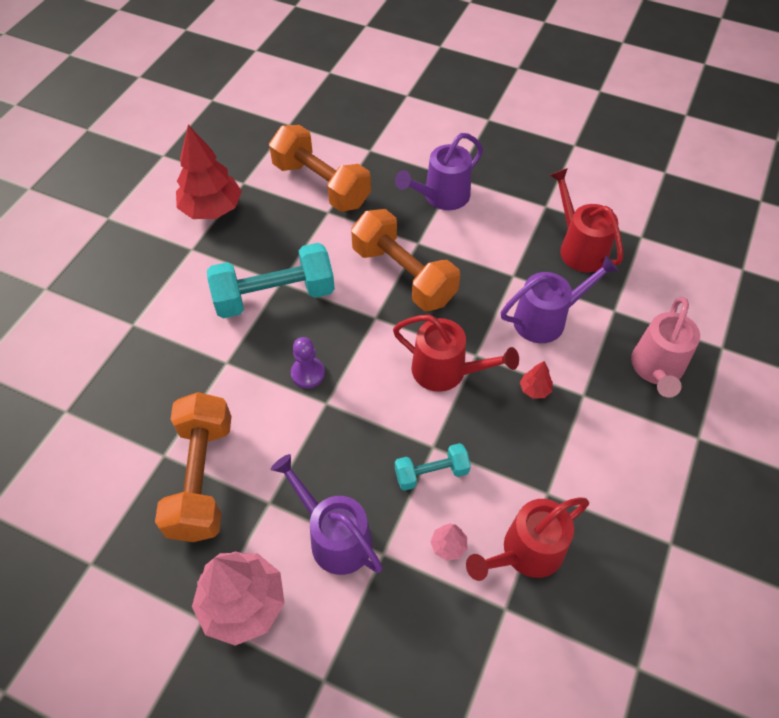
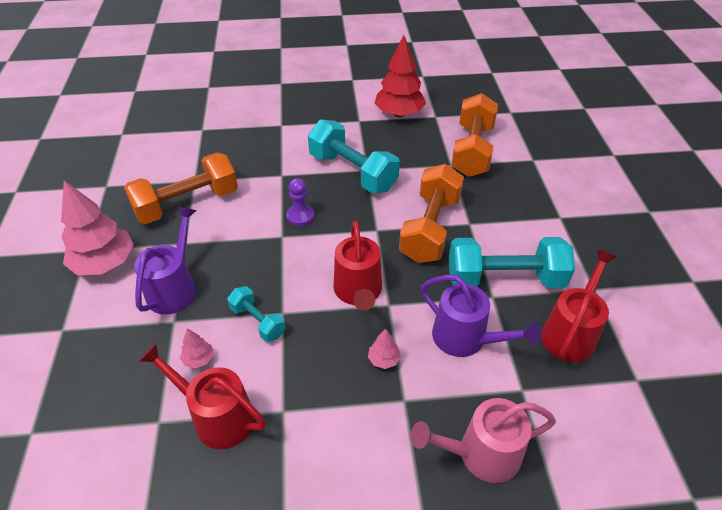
camera: 60 degrees right, 10 degrees down
purple watering can [395,133,483,210] -> none
red tree [520,361,553,398] -> pink tree [368,329,401,369]
none -> turquoise dumbbell [449,237,575,288]

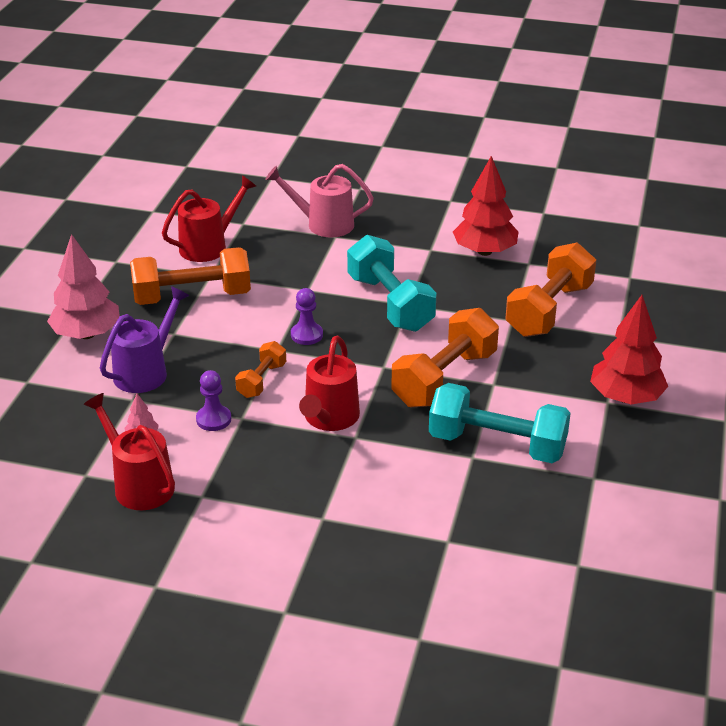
camera: 20 degrees right, 10 degrees down
turquoise dumbbell [227,286,286,342] -> purple pawn [196,370,231,431]
pink tree [368,329,401,369] -> none
pink watering can [410,398,556,483] -> pink watering can moved to [265,164,374,237]
purple watering can [421,275,541,357] -> none
red watering can [541,249,617,362] -> red watering can moved to [162,175,256,262]
none -> orange dumbbell [235,341,286,398]
none -> red tree [590,295,668,404]

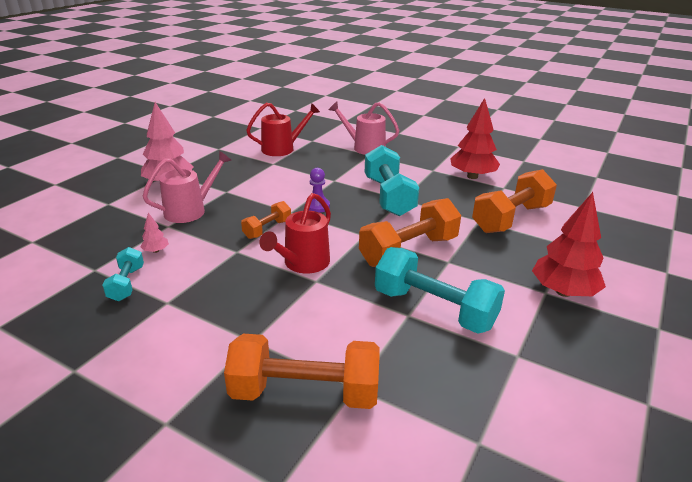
camera: 15 degrees right, 5 degrees down
red watering can [83,393,175,510] -> turquoise dumbbell [102,247,144,301]
purple watering can [100,286,189,393] -> pink watering can [142,151,232,223]
orange dumbbell [130,247,251,305] -> orange dumbbell moved to [224,334,380,409]
purple pawn [196,370,231,431] -> none

